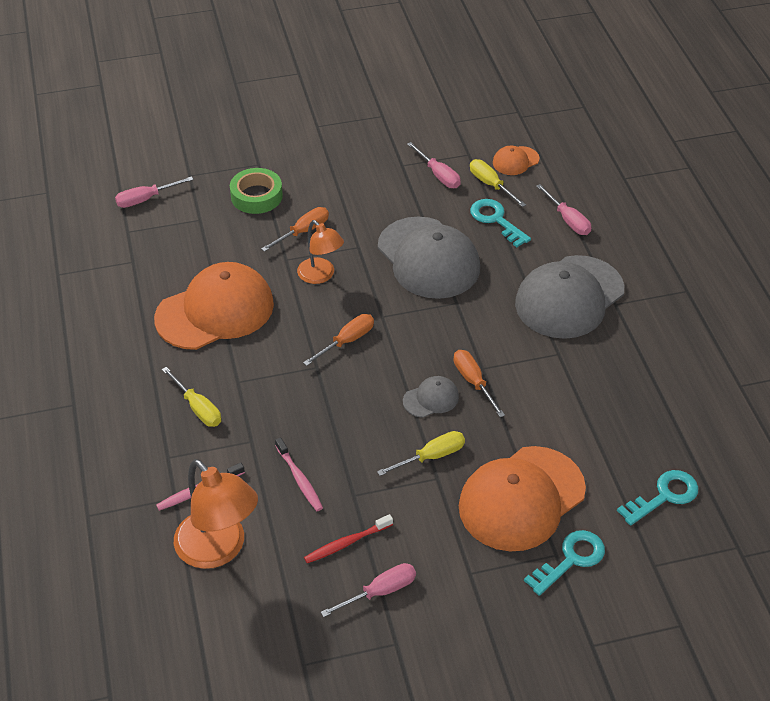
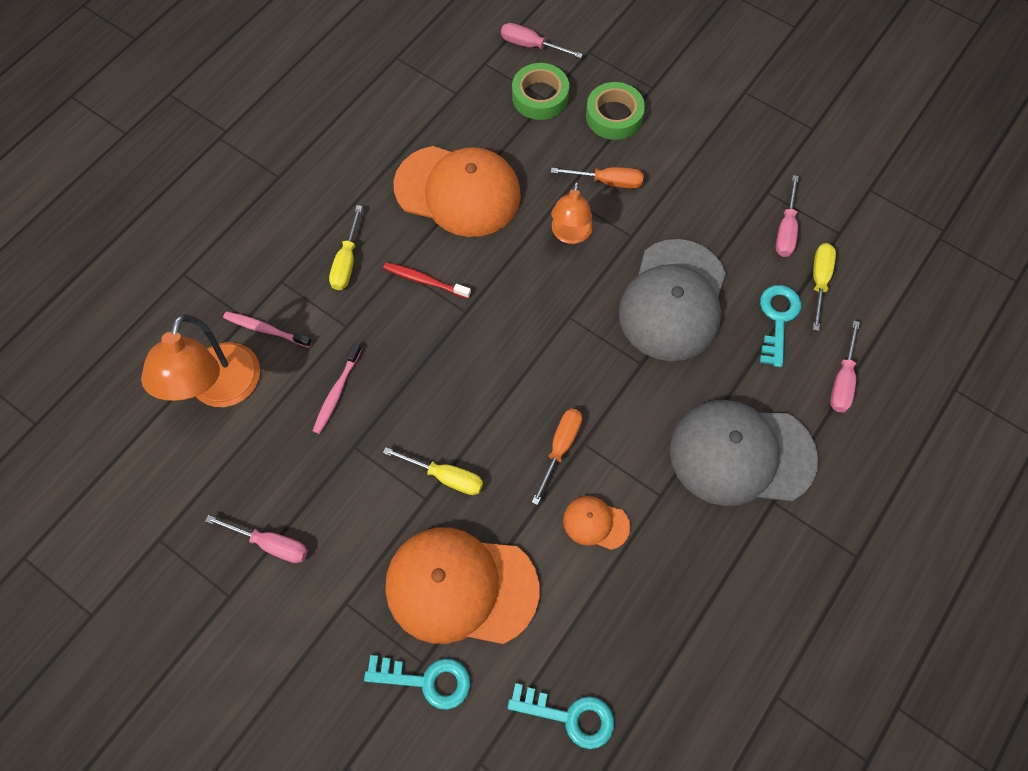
camera: 50 degrees right, 20 degrees up
orange screwdriver [303,314,374,366] -> none
red toothbrush [304,514,393,563] -> red toothbrush moved to [383,262,471,298]
grey cap [403,376,459,418] -> none
orange cap [493,145,539,175] -> orange cap moved to [563,496,630,550]
none -> green tape [512,63,569,120]

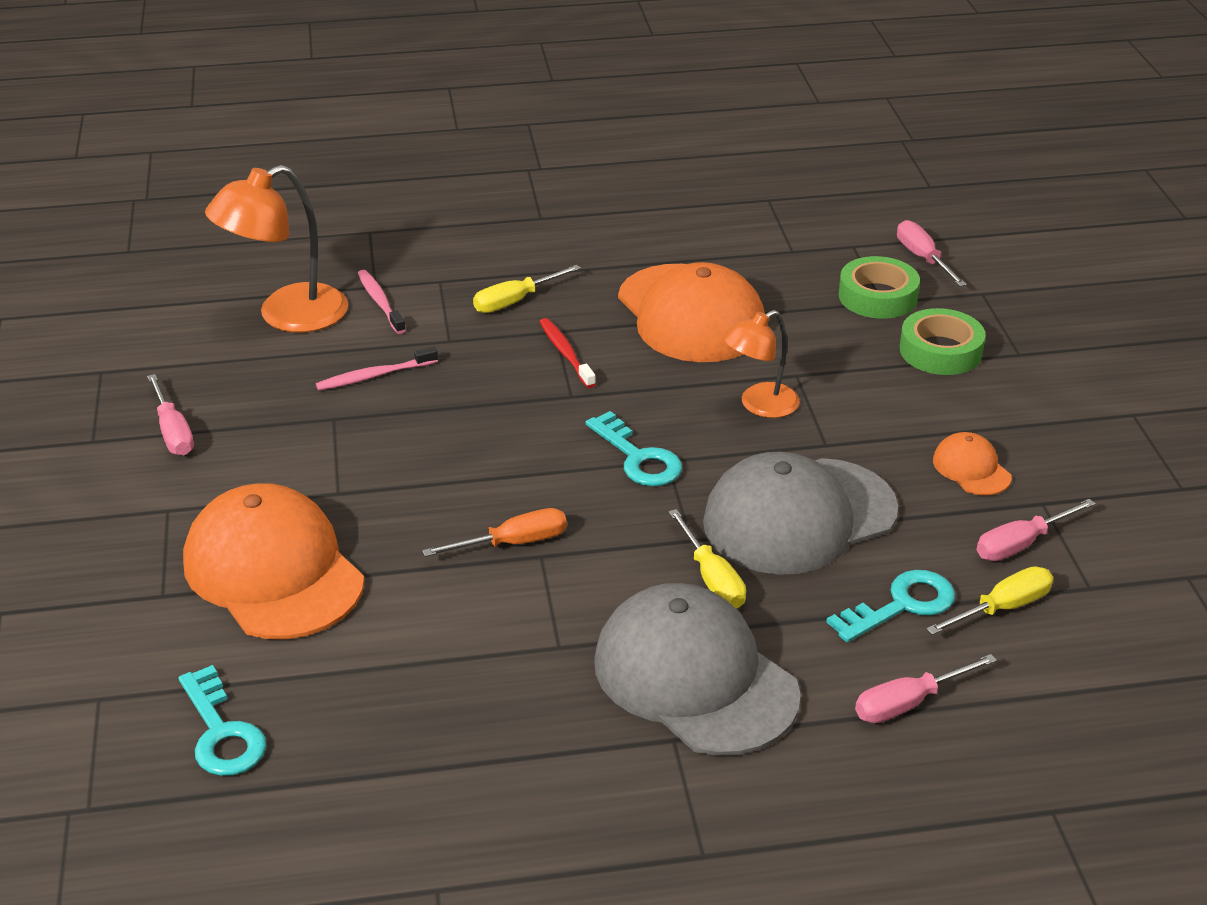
camera: 45 degrees right, 30 degrees down
turquoise key [364,655,470,710] -> turquoise key moved to [586,411,682,486]
yellow screwdriver [383,447,483,495] -> yellow screwdriver moved to [668,509,746,609]
orange screwdriver [551,167,644,189] -> none
orange cap [563,496,630,550] -> orange cap moved to [933,432,1012,496]

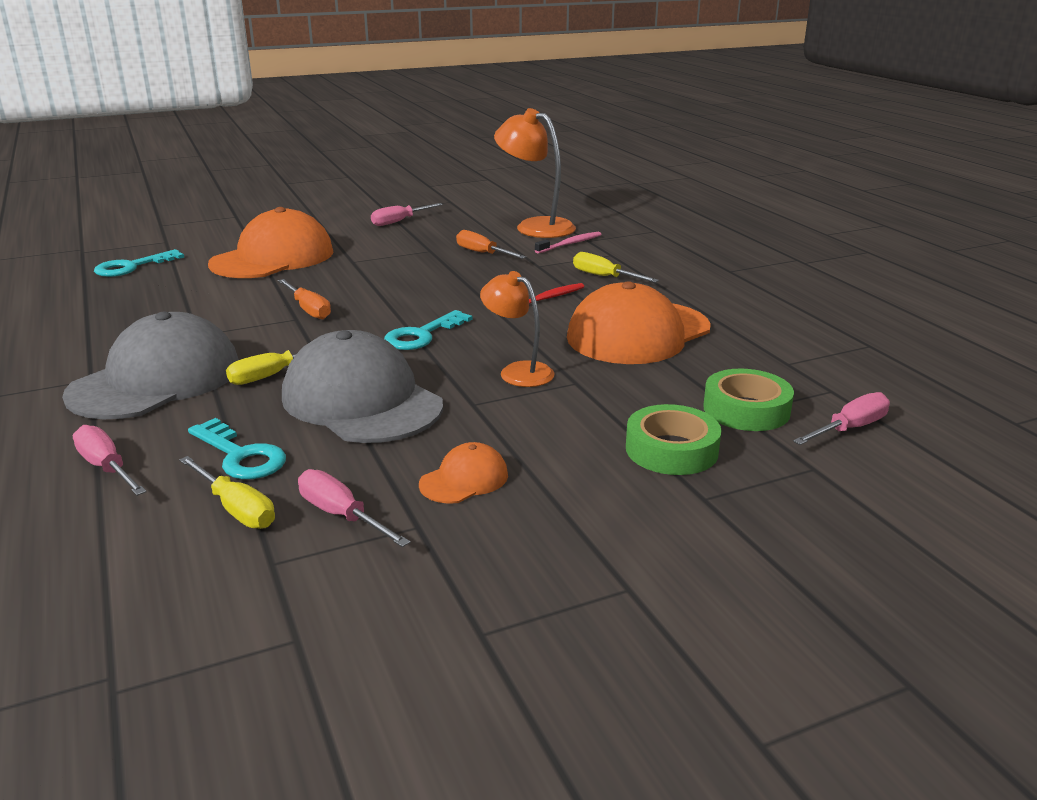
camera: 75 degrees right, 10 degrees down
pink toothbrush [316,347,438,391] -> orange screwdriver [456,230,526,259]

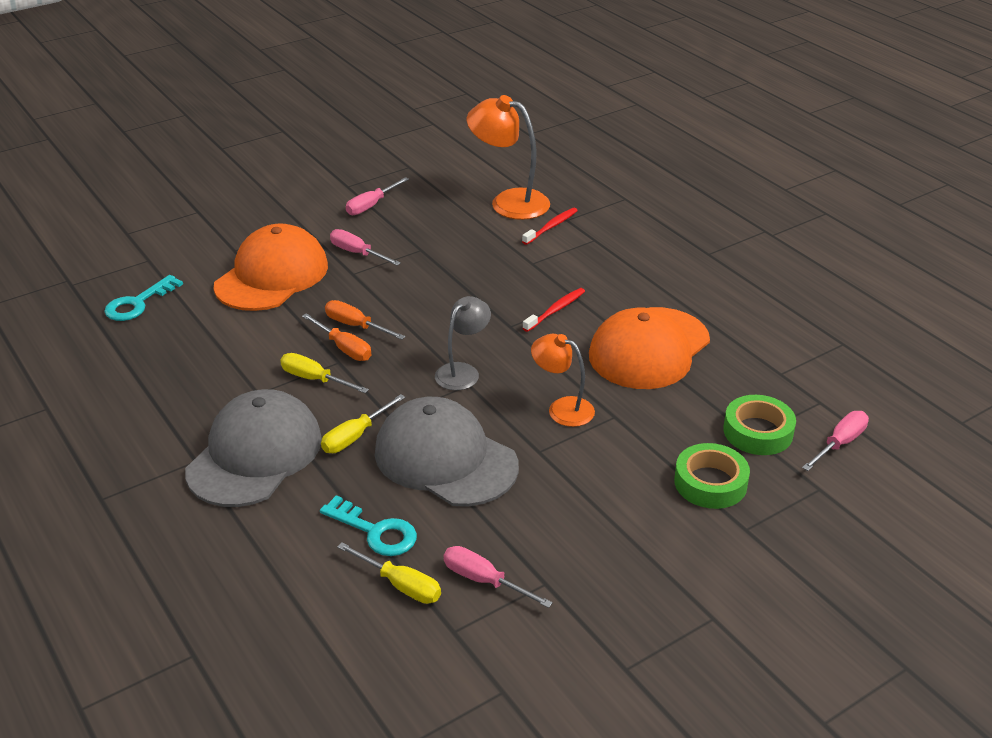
camera: 10 degrees left, 10 degrees up
pink screwdriver [73,425,147,496] -> pink screwdriver moved to [330,229,401,265]
turquoise key [384,310,472,350] -> grey lamp [435,296,491,390]
orange cap [419,442,508,504] -> none
orange screwdriver [456,230,526,259] -> orange screwdriver moved to [325,300,406,340]
pink toothbrush [535,232,601,254] -> red toothbrush [522,208,578,245]
yellow screwdriver [573,252,659,283] -> yellow screwdriver moved to [280,353,369,393]

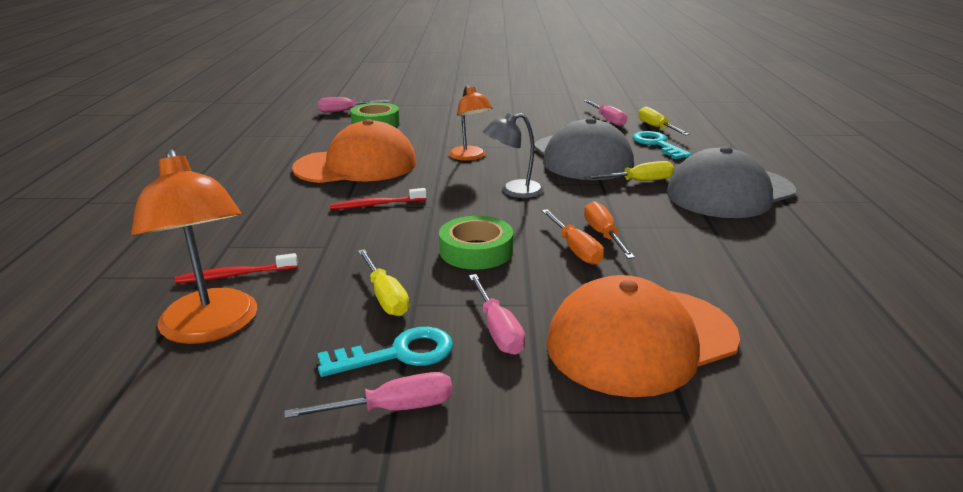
camera: 145 degrees left, 10 degrees down
turquoise key [104,275,183,321] -> turquoise key moved to [317,327,453,377]
yellow screwdriver [280,353,369,393] -> yellow screwdriver moved to [358,249,409,316]
green tape [674,443,750,509] -> green tape moved to [439,216,513,270]

